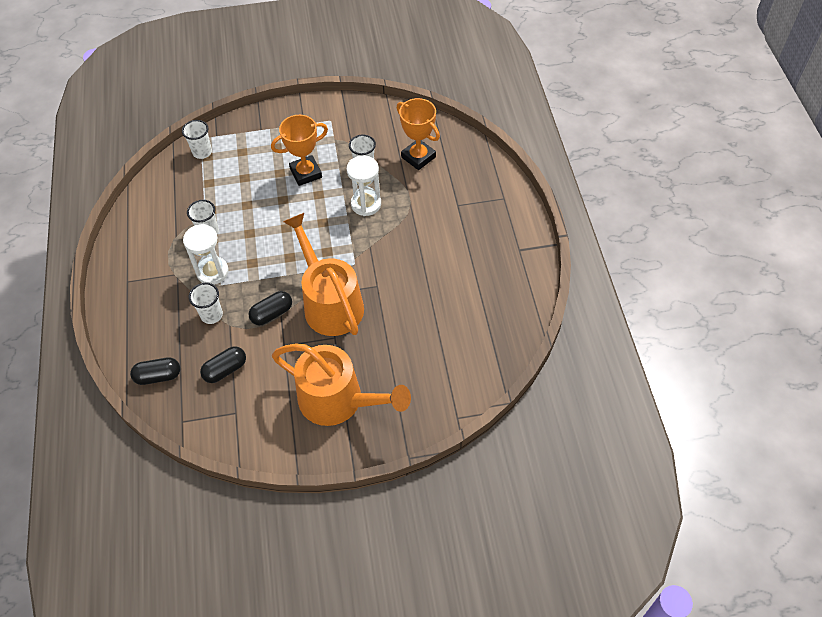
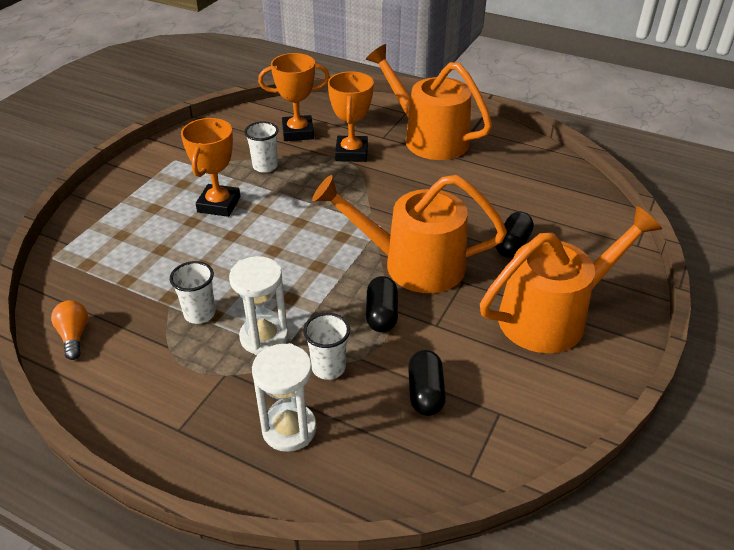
camera: 55 degrees left, 15 degrees down
black capsule [130,357,180,385] -> black capsule moved to [496,211,534,258]
white cup [182,120,212,159] -> none
white hourglass [347,156,381,216] -> white hourglass moved to [252,343,316,452]
none -> orange light bulb [51,300,88,360]
none -> orange trophy [328,71,374,162]
none -> orange watering can [366,44,492,160]

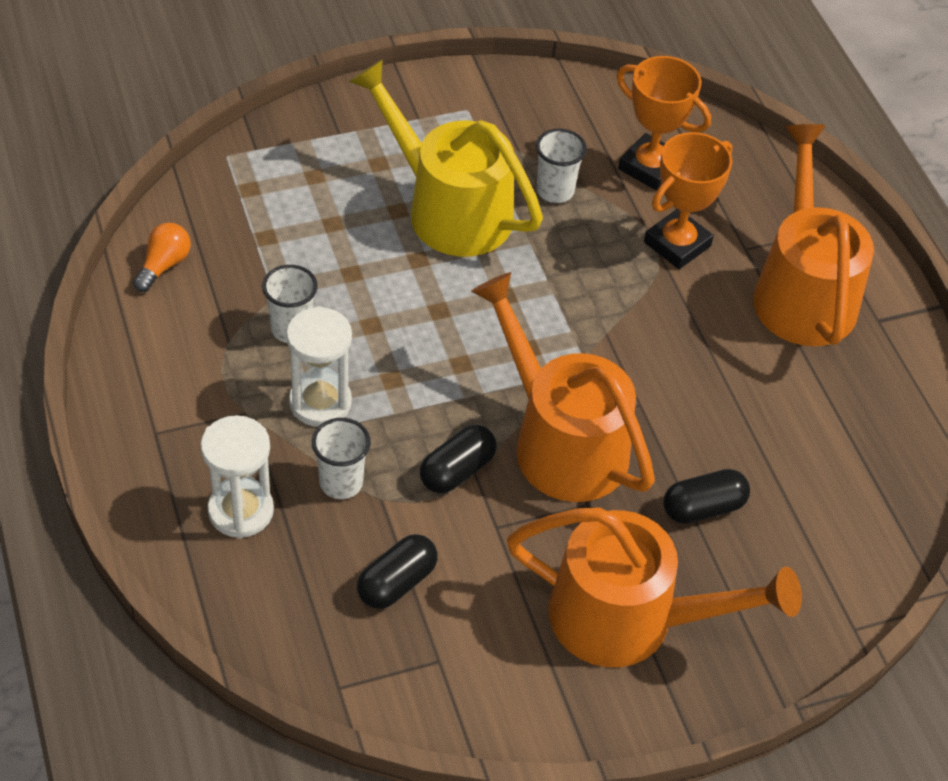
camera: 40 degrees right, 10 degrees up
orange trophy [181,118,240,217] -> yellow watering can [349,59,543,257]

